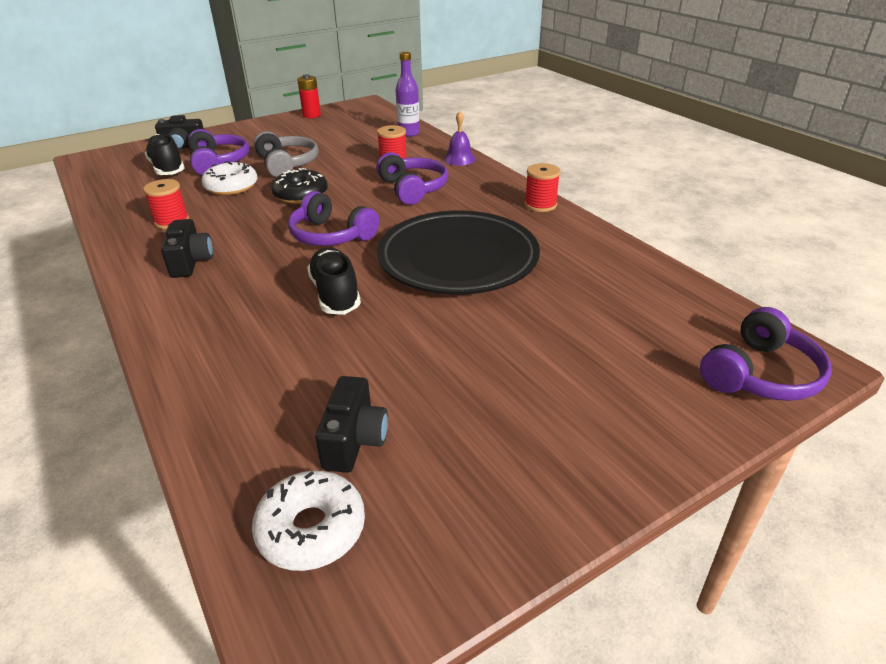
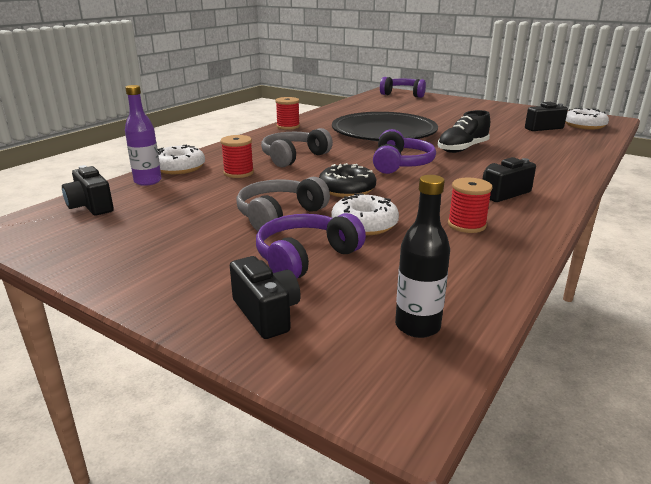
camera: 115 degrees left, 10 degrees down
black shoe [145,134,185,175] -> none
red battery [297,74,321,118] -> none
purple headphones [376,152,448,205] -> grey headphones [261,128,333,168]
purple bell [444,111,476,166] -> none
none -> black camera [62,165,114,215]
none -> white donut [158,145,205,174]
none -> black bottle [395,175,450,338]

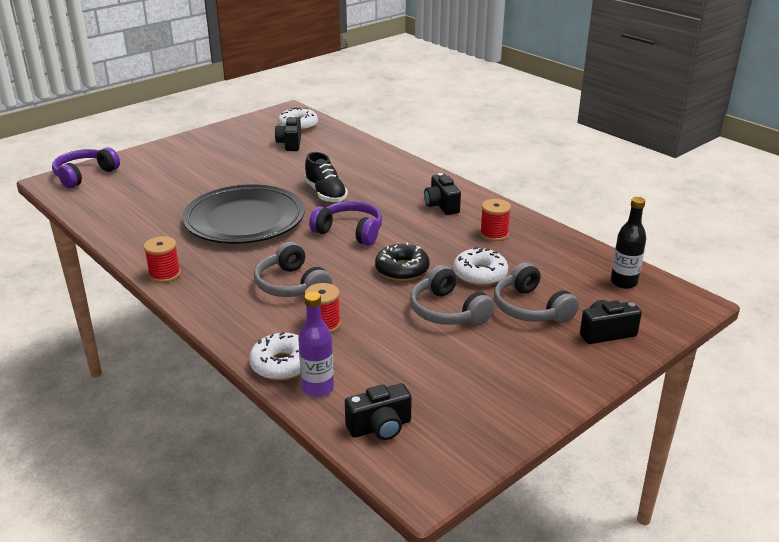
camera: 75 degrees left, 5 degrees up
purple headphones [256,213,366,278] -> grey headphones [494,262,579,323]

